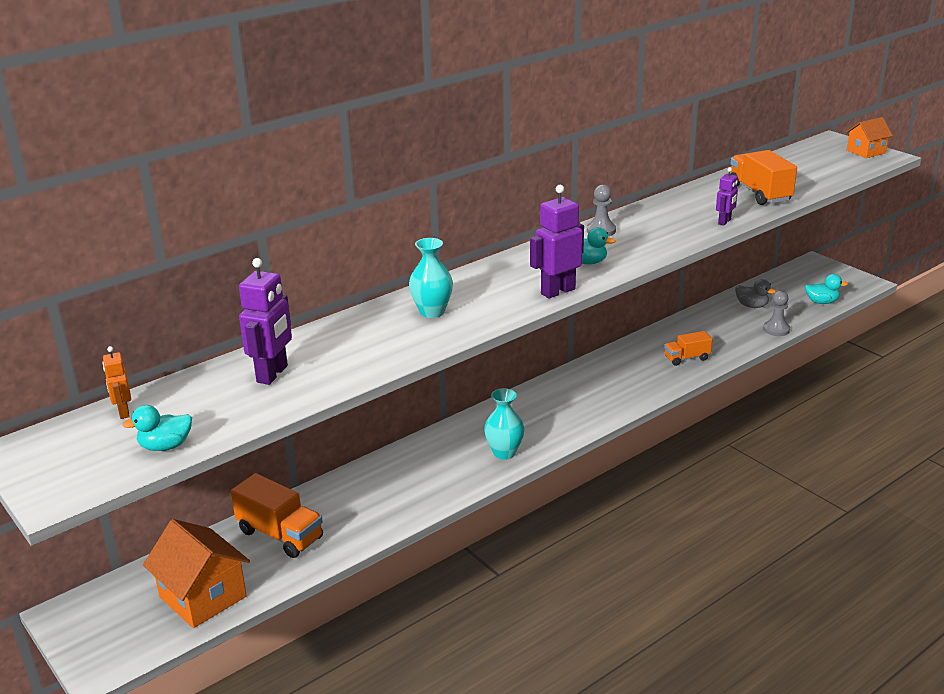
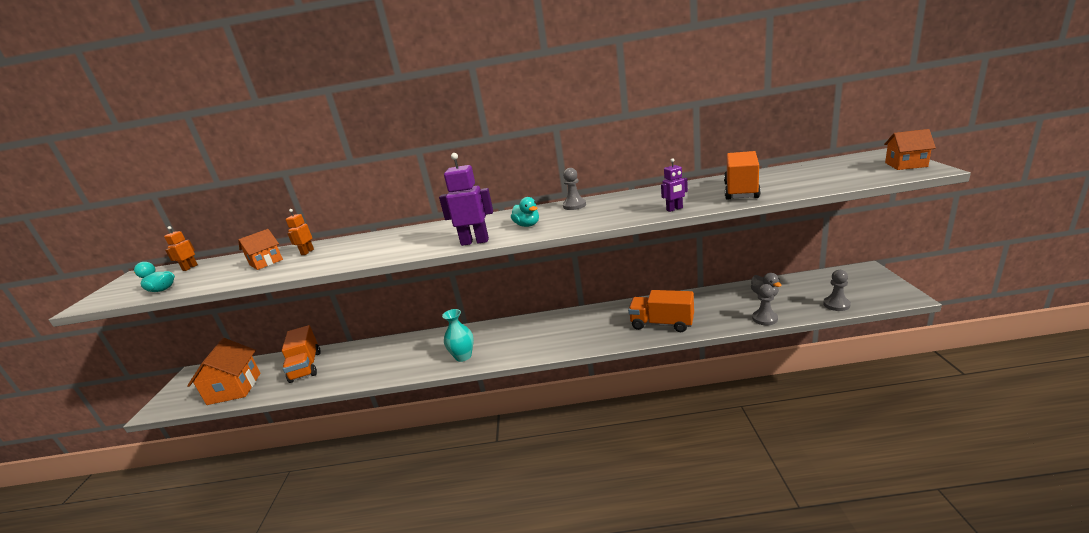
camera: 40 degrees right, 5 degrees down
purple robot [239,258,292,385] -> orange house [238,229,283,270]
turquoise vase [409,238,453,318] -> none
orange truck [664,331,712,366] -> orange truck [628,290,694,332], size x1.65
turquoise duck [805,274,848,304] -> grey pawn [823,270,851,311]
none -> orange robot [286,209,314,255]

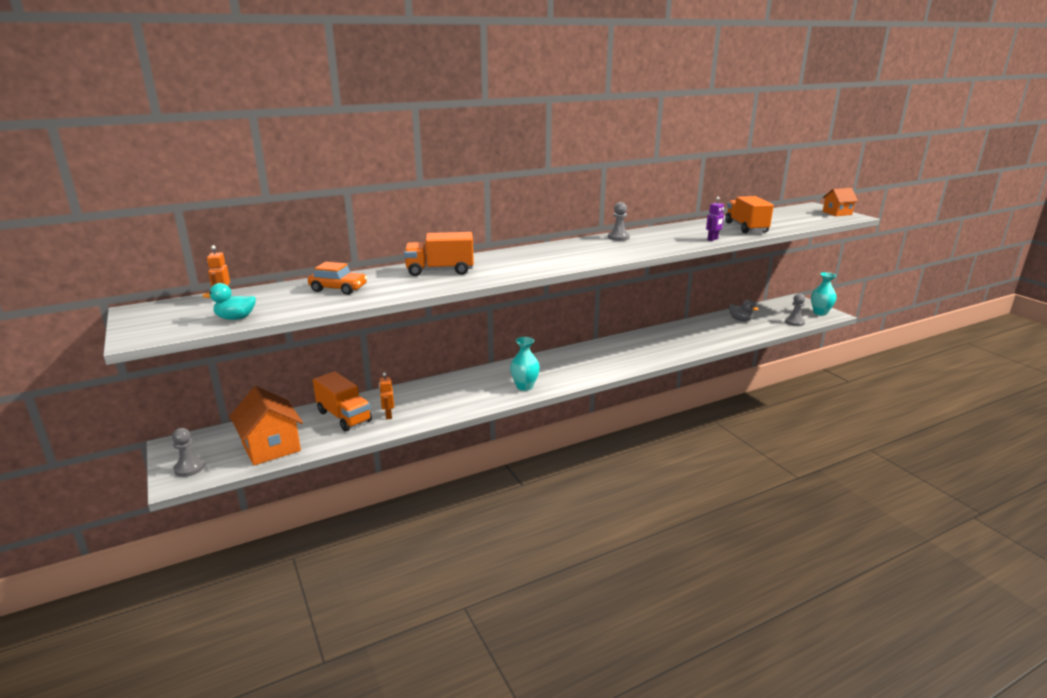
camera: 30 degrees left, 0 degrees up
orange house [238,229,283,270] -> orange car [308,262,367,295]
orange robot [286,209,314,255] -> orange robot moved to [379,372,394,419]
purple robot [439,153,493,246] -> none
turquoise duck [511,197,539,227] -> none
orange truck [628,290,694,332] -> orange truck moved to [404,232,474,276]
grey pawn [752,284,778,325] -> grey pawn moved to [172,428,205,477]
none -> turquoise vase [811,272,836,315]

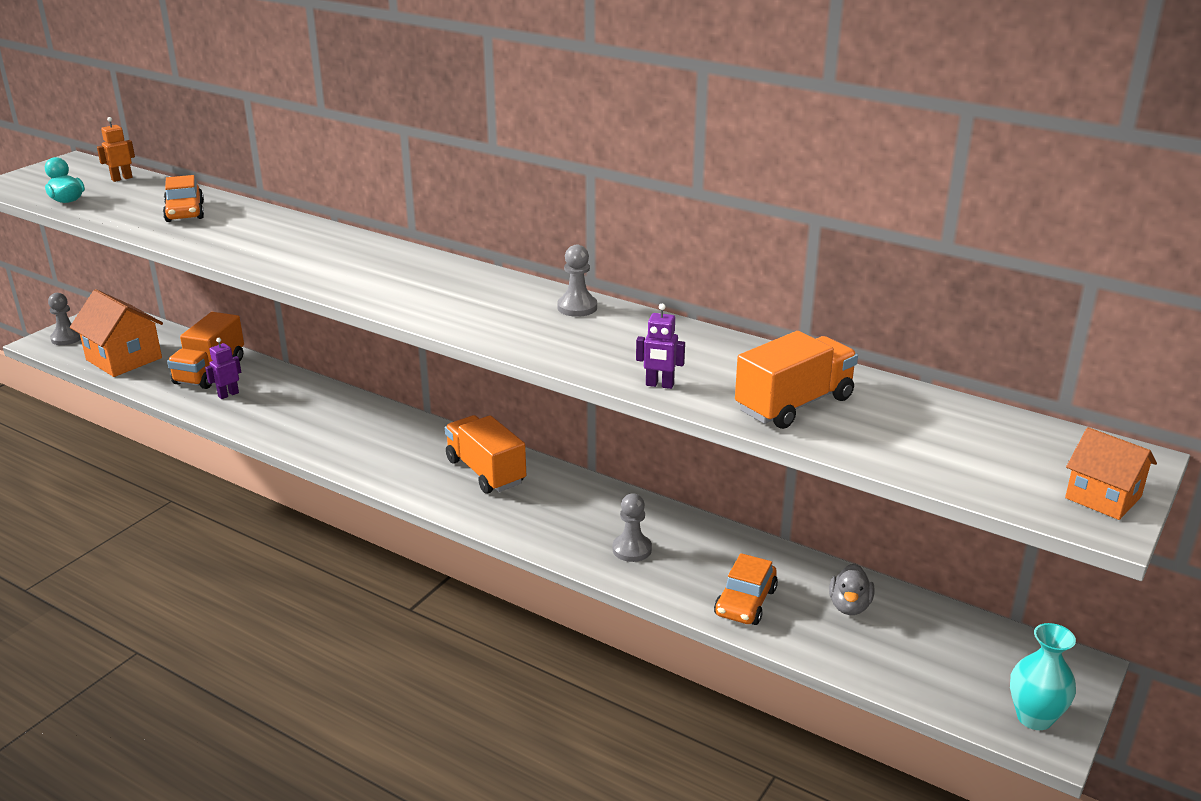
camera: 60 degrees right, 5 degrees up
orange house [230,386,303,465] -> orange house turned 75 degrees counterclockwise [70,289,163,377]
orange robot [379,372,394,419] -> purple robot [205,338,241,399]
orange truck [404,232,474,276] -> orange truck moved to [445,415,526,494]
turquoise vase [510,337,540,391] -> none
grey pawn [785,293,805,326] -> grey pawn moved to [613,493,652,562]
none -> orange car [714,553,778,625]

